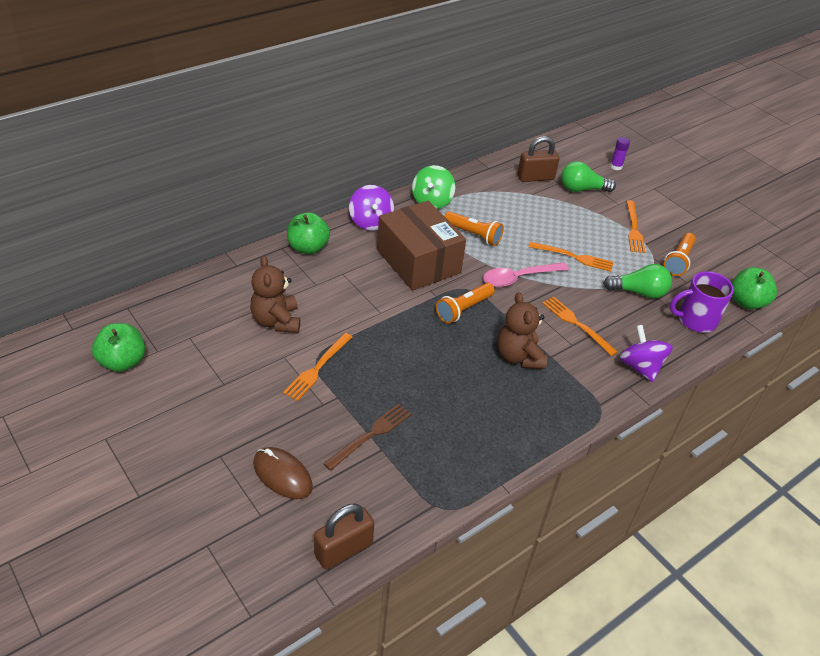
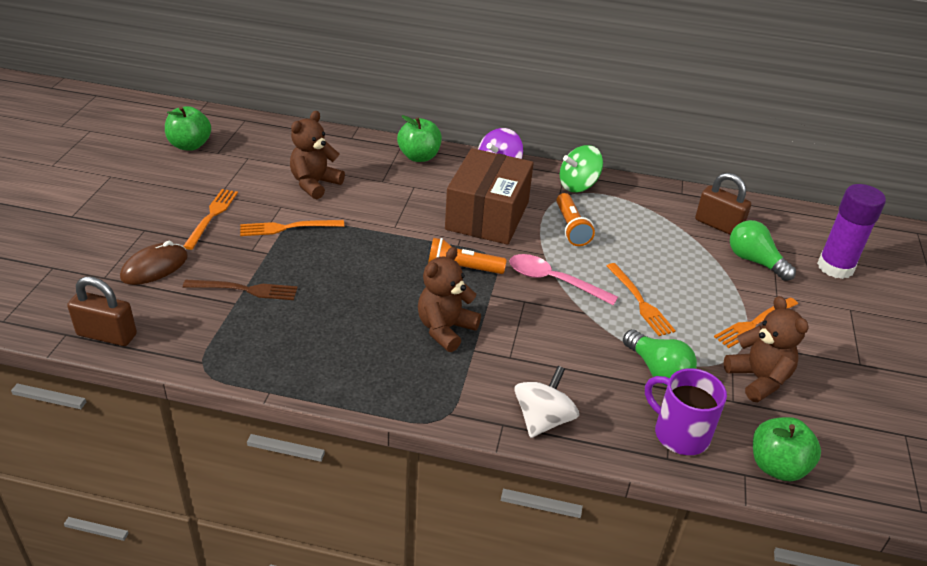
camera: 50 degrees right, 5 degrees down
brown mouse [253,447,313,499] -> brown mouse turned 45 degrees clockwise [120,241,188,285]
orange fork [542,296,618,356] -> orange fork moved to [184,189,238,250]
purple glue stick [610,137,630,170] -> purple glue stick [817,184,886,279], size x2.10
purple spinning top [619,325,673,382] -> white spinning top [514,366,579,438]
orange flashlight [664,233,696,276] -> brown teddy bear [724,296,808,402]

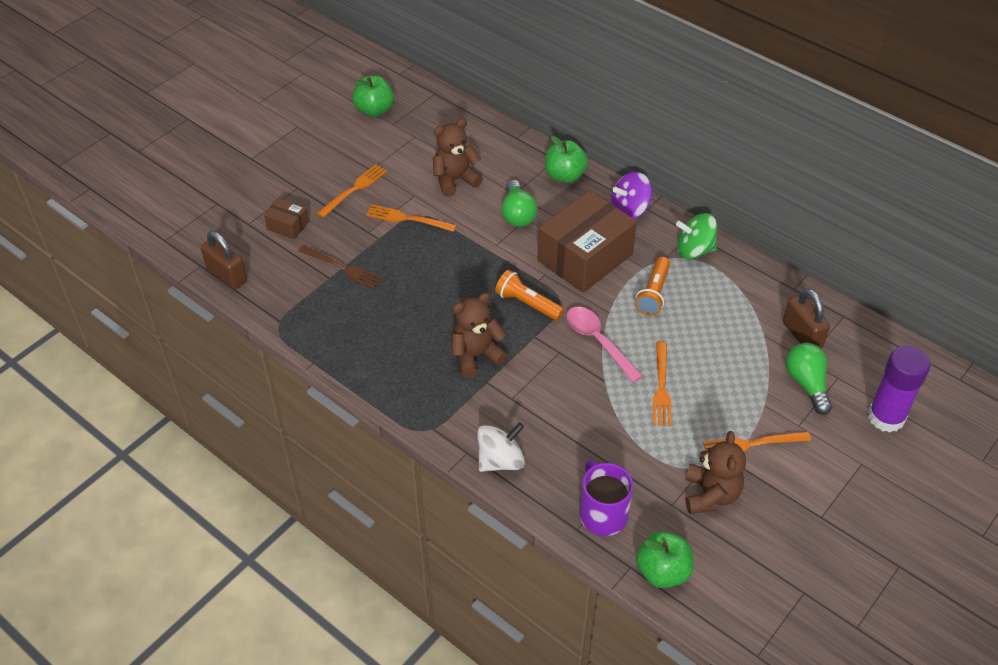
camera: 30 degrees right, 10 degrees up
brown mouse [120,241,188,285] -> brown box [264,198,309,239]
green light bulb [623,329,697,386] -> green light bulb moved to [501,180,537,227]

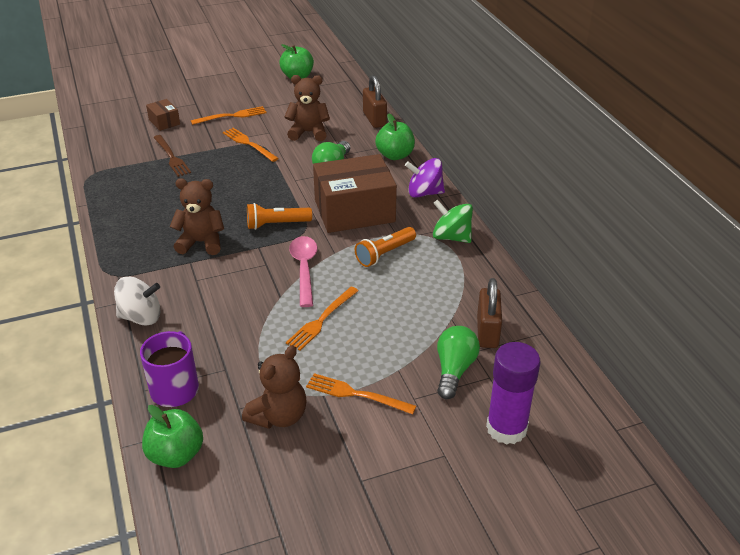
camera: 30 degrees right, 10 degrees down
brown padlock [201,231,247,290] -> brown padlock moved to [363,75,387,128]
orange flashlight [495,270,564,321] -> orange flashlight turned 75 degrees counterclockwise [247,203,312,230]

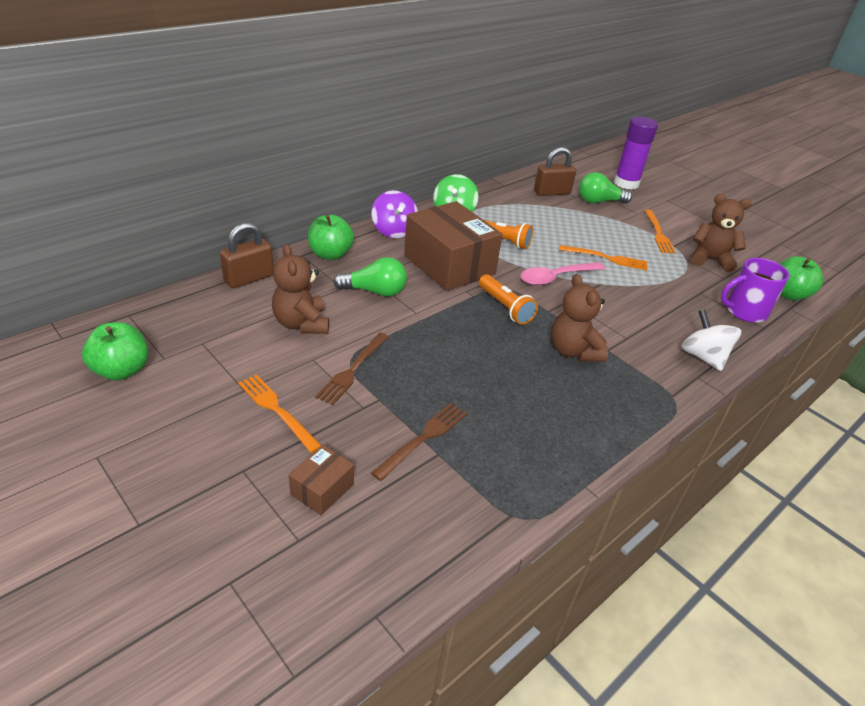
camera: 115 degrees left, 0 degrees up
orange fork [223,128,279,162] -> brown fork [315,333,389,405]

